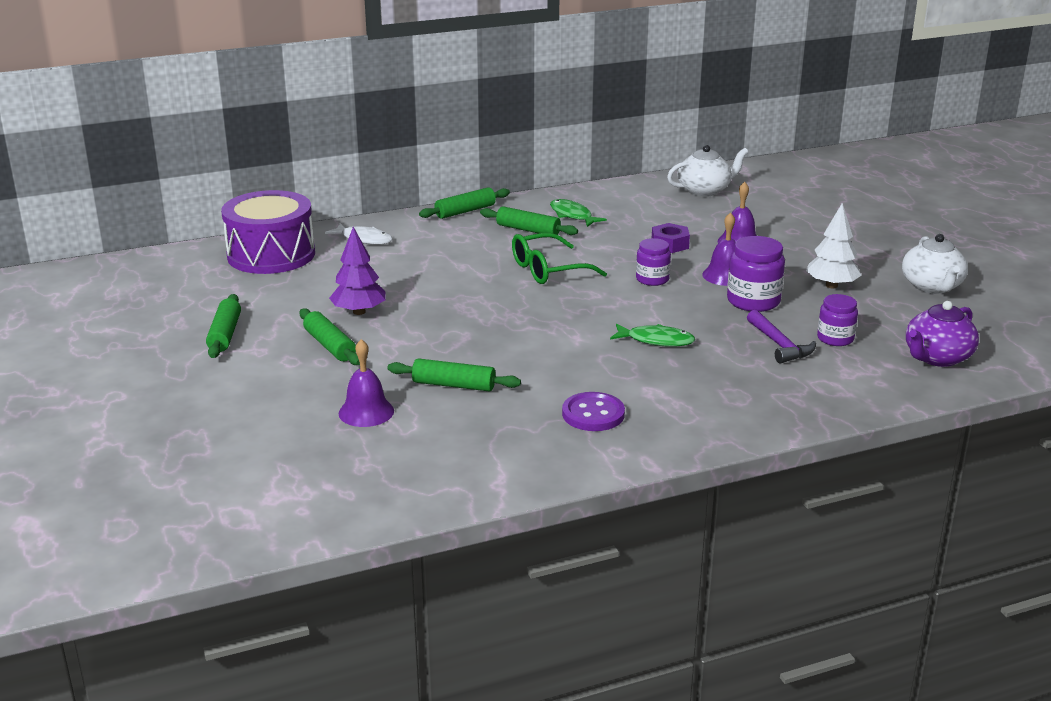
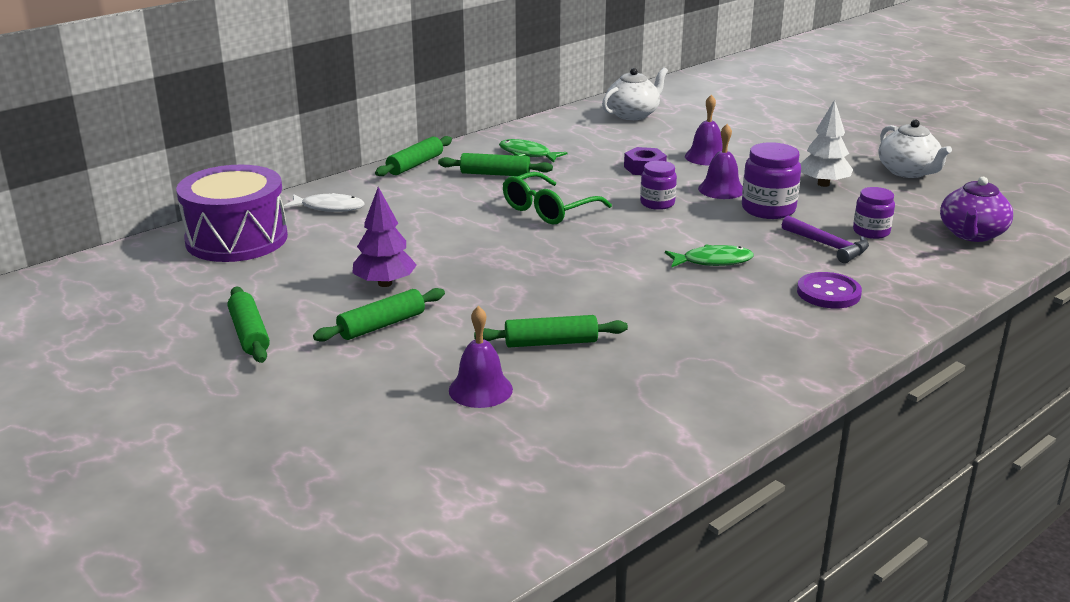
camera: 20 degrees left, 0 degrees up
green rolling pin [300,308,360,365] -> green rolling pin turned 75 degrees counterclockwise [313,288,445,342]
purple button [562,392,625,431] -> purple button moved to [797,272,862,308]

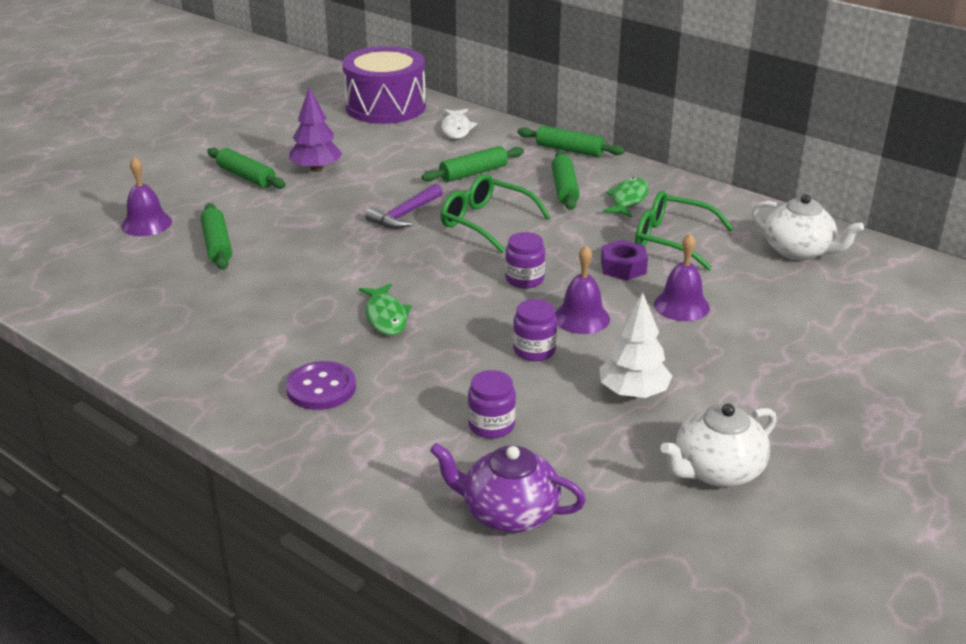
camera: 80 degrees right, 5 degrees up
green rolling pin [228,287,270,363] -> green rolling pin moved to [422,146,524,182]
purple jar [742,142,801,219] -> purple jar [513,299,557,361], size x0.65
purple hammer [782,216,869,263] -> purple hammer moved to [365,184,443,229]
none -> green glasses [635,191,734,271]

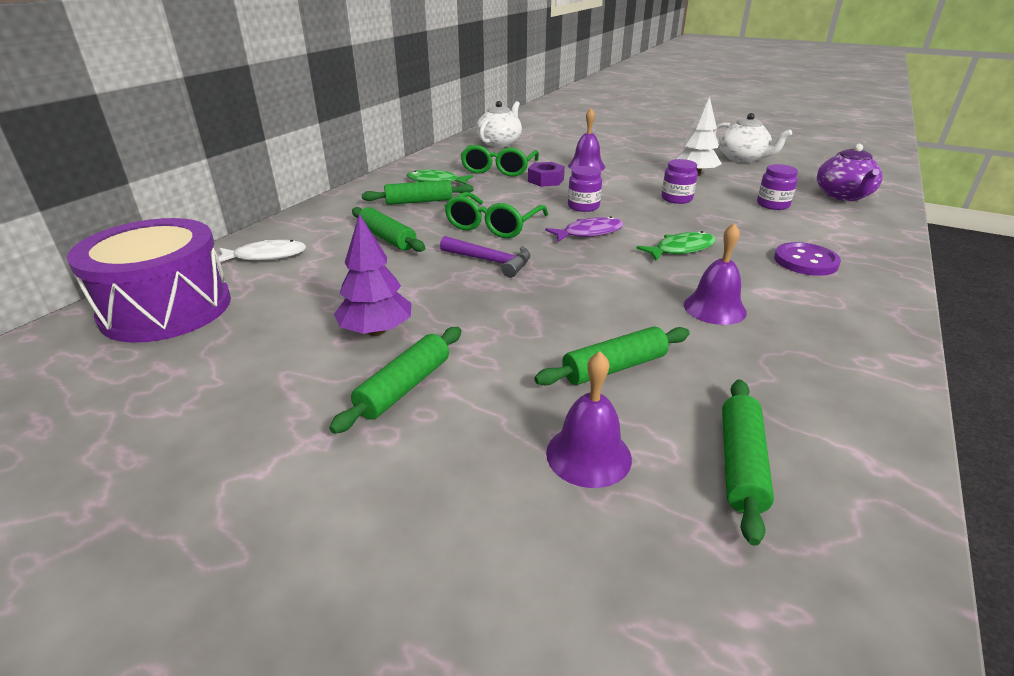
camera: 100 degrees left, 0 degrees up
green rolling pin [518,126,625,157] -> green rolling pin moved to [722,380,774,546]
purple bell [555,245,610,334] -> purple bell moved to [684,223,747,325]
none -> purple fish [545,216,624,242]

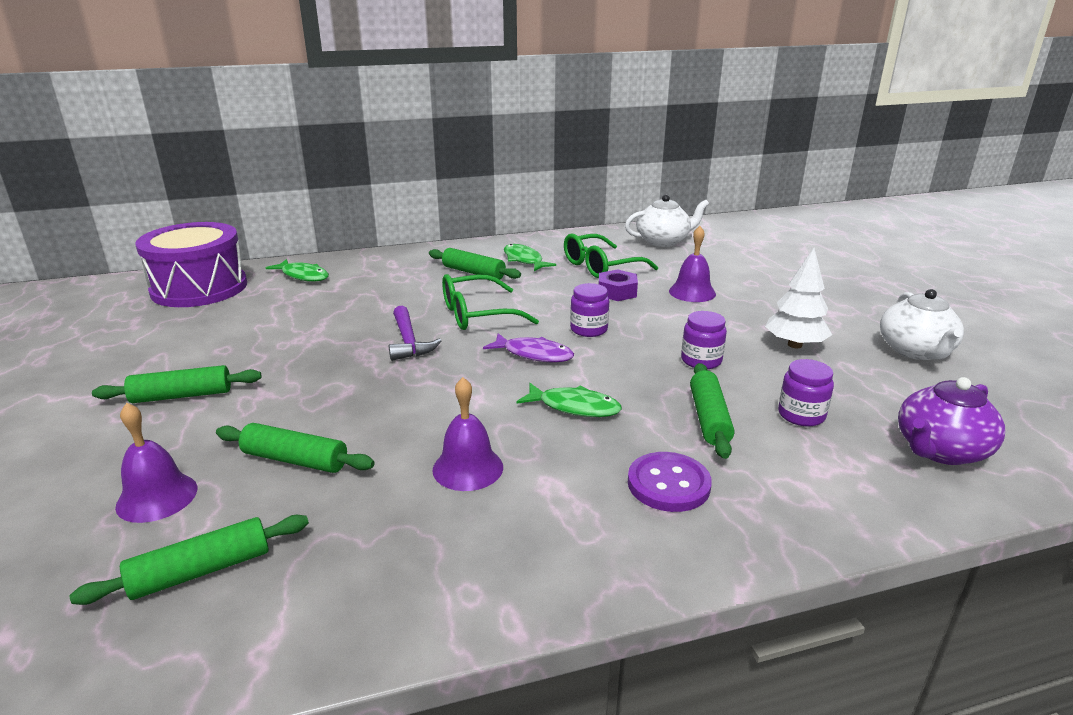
camera: 45 degrees right, 5 degrees down
white fish [218,240,306,262] -> green fish [266,259,329,282]
purple tree [334,214,412,336] -> none
green rolling pin [352,207,425,252] -> green rolling pin moved to [690,363,734,459]

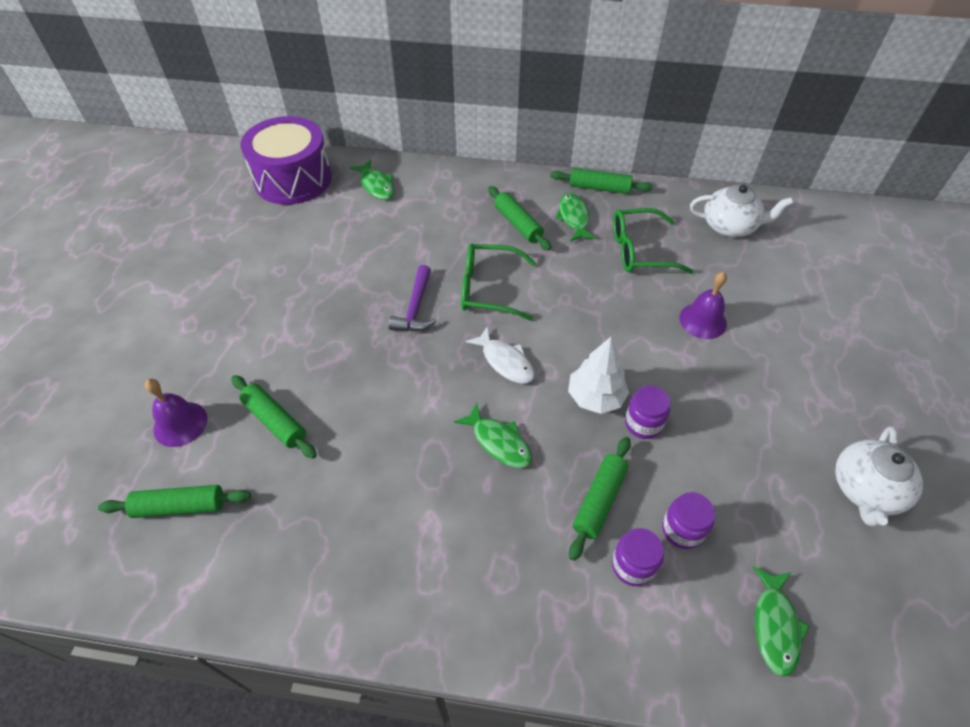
camera: 25 degrees right, 25 degrees up
green rolling pin [92,365,262,403] -> green rolling pin moved to [550,168,653,194]
purple bell [432,377,503,491] -> none
purple fish [483,333,574,362] -> white fish [466,326,534,384]
purple jar [570,283,609,337] -> purple jar moved to [612,528,663,586]
purple nut [599,269,638,301] -> none
purple button [628,452,712,512] -> none
white tree [765,248,832,348] -> white tree moved to [568,337,629,414]
purple teapot [898,377,1005,465] -> green fish [753,566,809,677]

